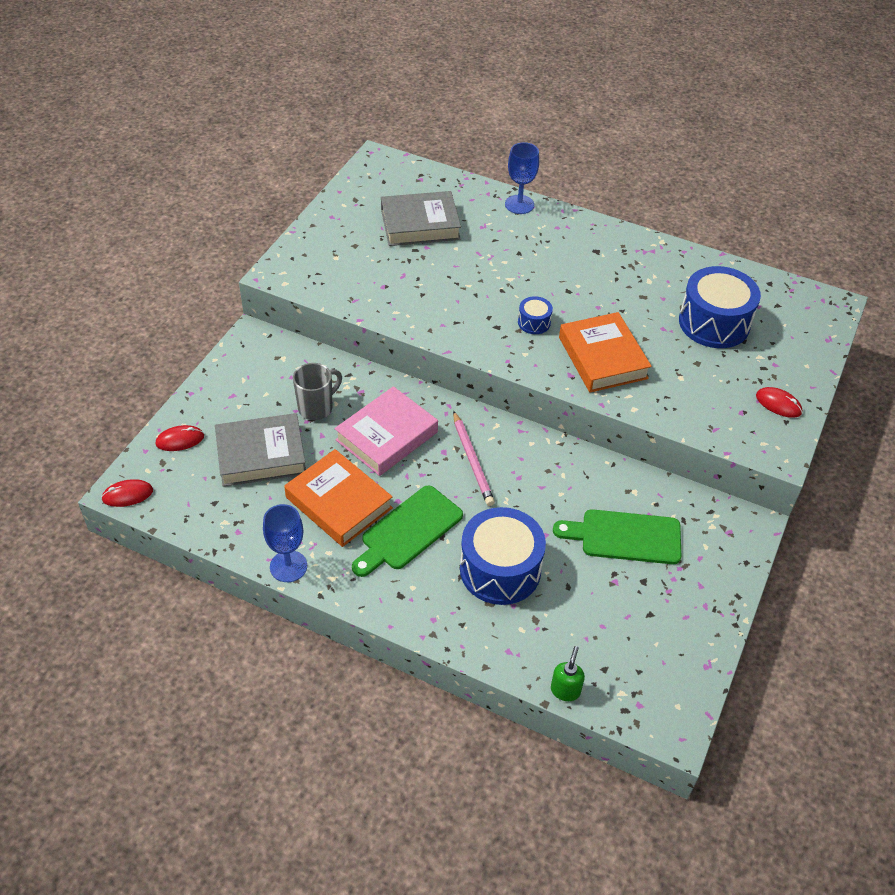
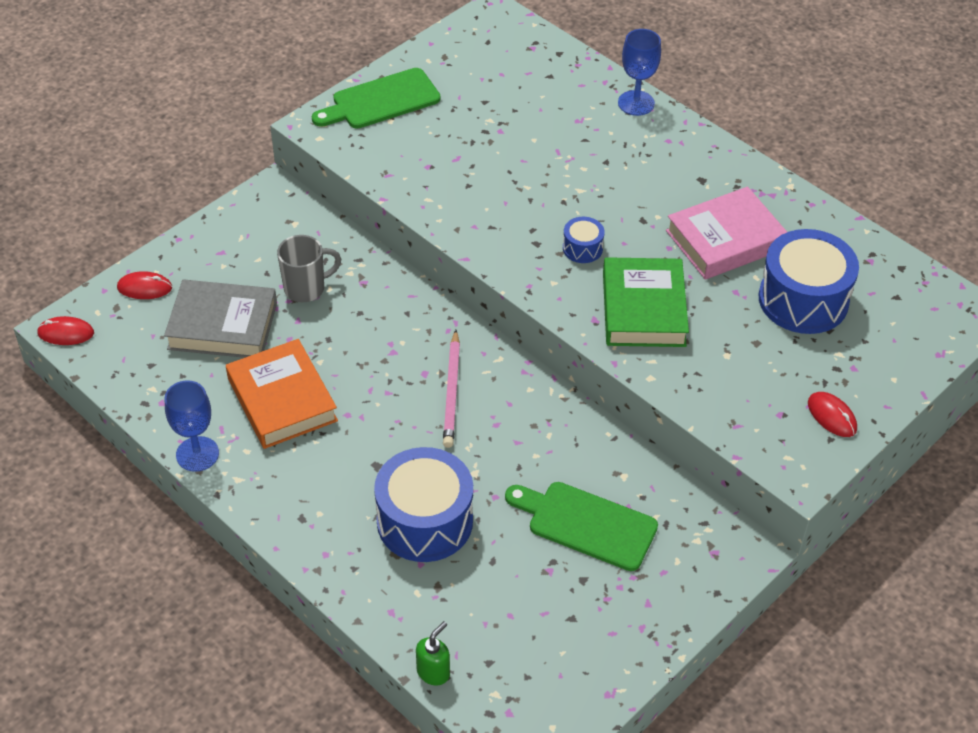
camera: 20 degrees right, 0 degrees up
pink book [334,386,438,476] -> pink book moved to [666,187,787,280]
green cutting board [352,485,463,577] -> green cutting board moved to [312,68,441,129]
grey book [381,191,461,246] -> none
orange book [559,312,652,392] -> green book [603,257,689,347]

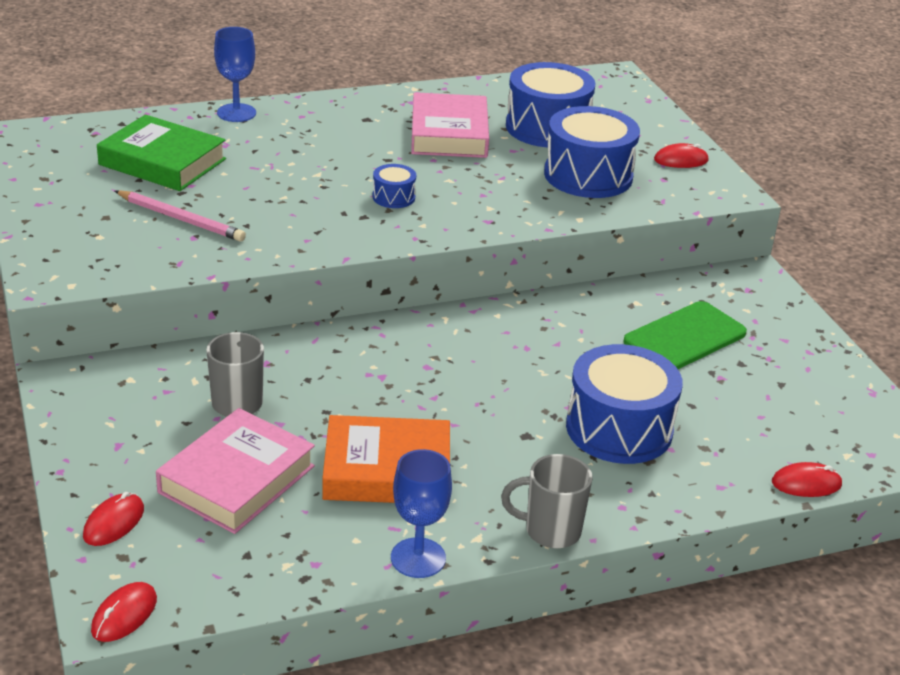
camera: 65 degrees left, 15 degrees down
grey book [164,280,277,358] -> pink book [156,408,315,534]
green cutting board [312,68,441,129] -> none
green soap dispenser [416,621,450,686] -> red mouse [772,462,843,497]
pink pencil [443,330,460,448] -> pink pencil moved to [115,190,246,242]
green book [603,257,689,347] -> green book moved to [97,115,226,191]
none -> grey mug [501,454,593,548]
none -> blue drum [544,106,640,198]

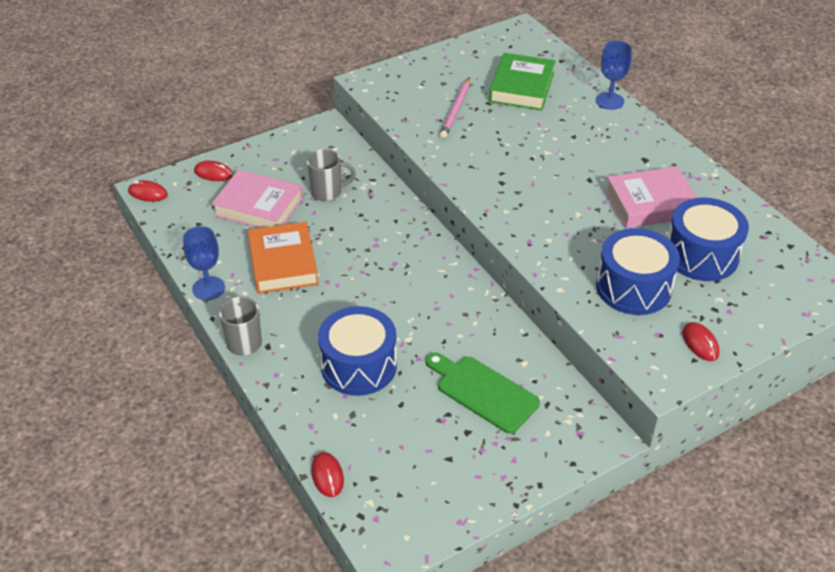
camera: 80 degrees right, 10 degrees up
blue drum [373,164,416,208] -> none

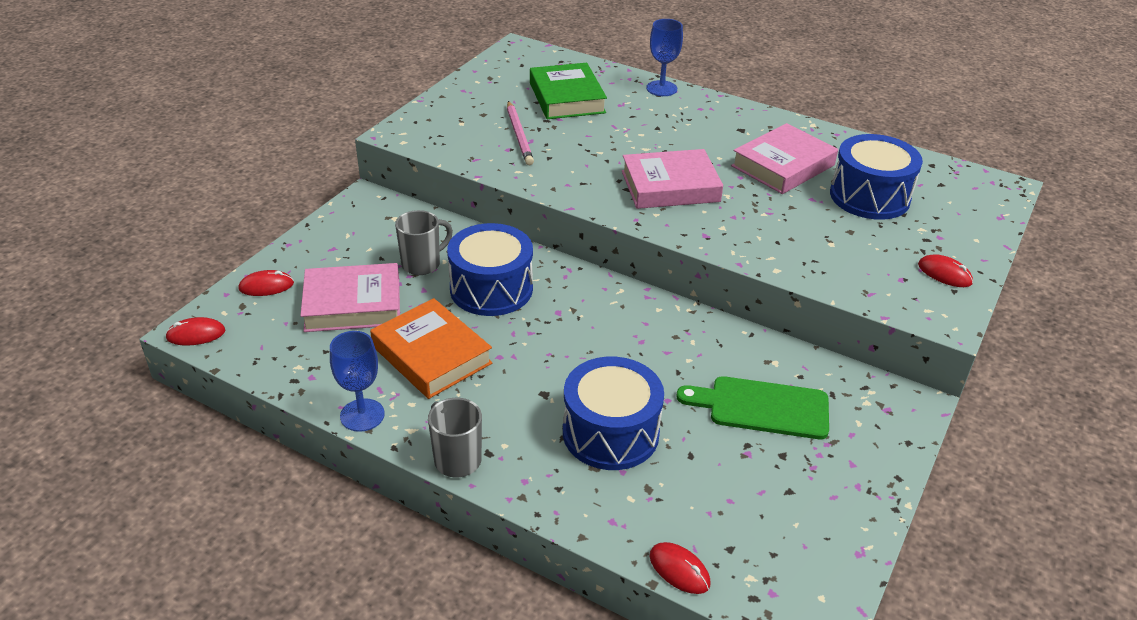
camera: 30 degrees left, 5 degrees down
blue drum [596,228,680,315] -> blue drum moved to [447,223,533,316]
none -> pink book [622,149,723,209]

